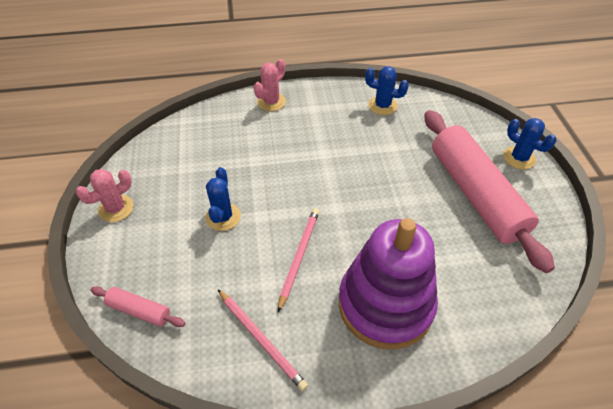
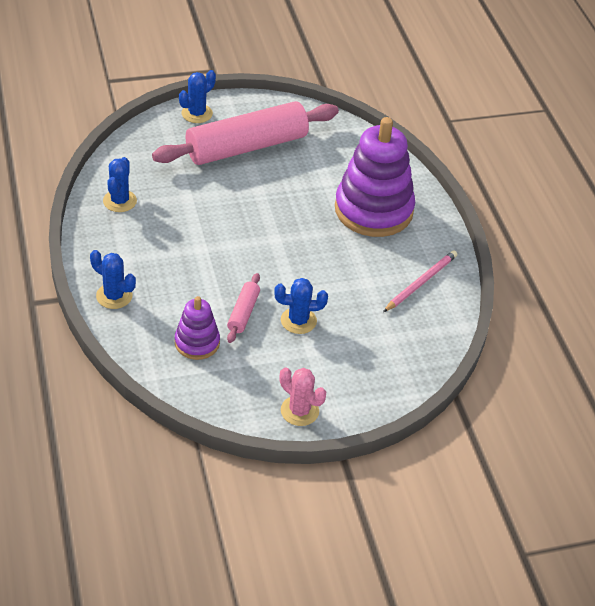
camera: 100 degrees left, 5 degrees down
pink rolling pin [90,286,185,327] -> pink rolling pin moved to [227,273,260,343]
pink cactus [253,59,286,111] -> blue cactus [90,250,136,309]
pink pencil [278,208,319,312] -> none
none -> purple stacking toy [175,296,220,360]

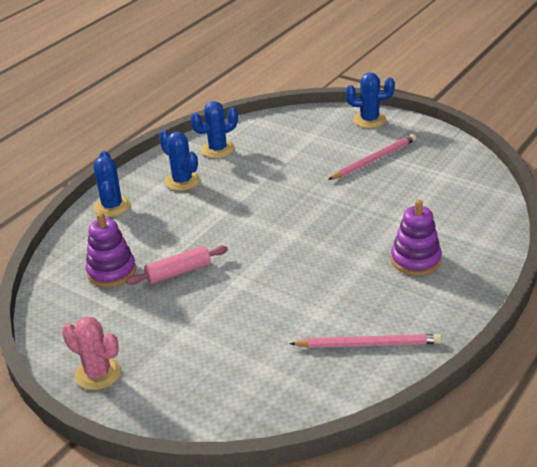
camera: 55 degrees right, 10 degrees down
pink rolling pin [152,101,339,165] -> pink pencil [328,134,416,180]
blue cactus [274,278,328,334] -> blue cactus moved to [159,130,200,191]
pink cactus [280,368,326,426] -> pink cactus turned 60 degrees counterclockwise [62,317,121,390]
purple stacking toy [335,117,415,237] -> purple stacking toy [391,200,442,276], size x0.51

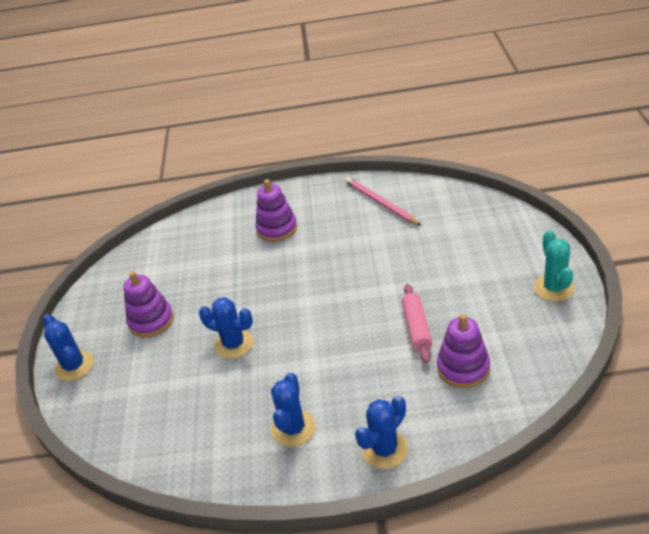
camera: 125 degrees left, 5 degrees up
pink cactus [62,317,121,390] -> turquoise cactus [534,230,575,302]
pink rolling pin [126,246,228,285] -> pink rolling pin turned 60 degrees clockwise [402,284,433,363]
blue cactus [191,101,238,158] -> blue cactus moved to [199,297,253,359]
pink pencil [328,134,416,180] -> purple stacking toy [123,271,174,338]

